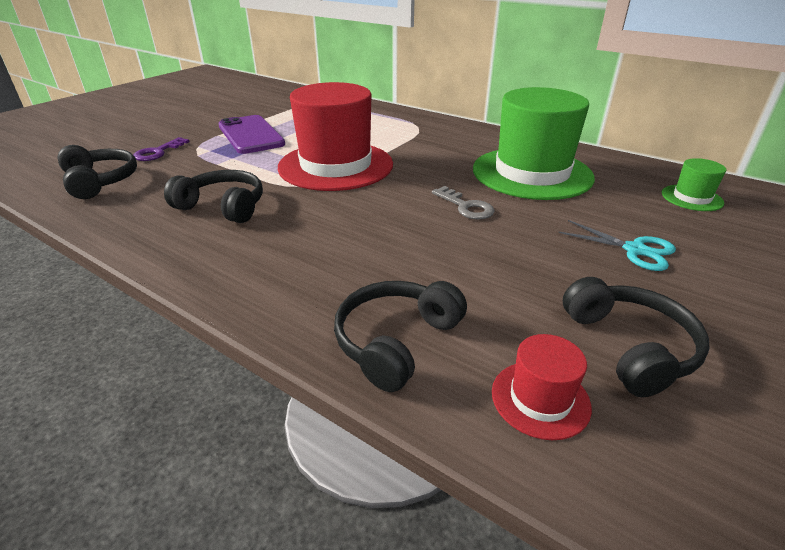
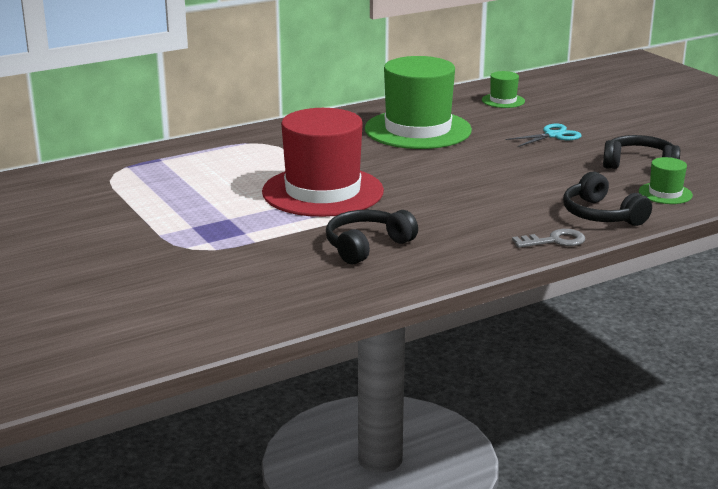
camera: 65 degrees left, 10 degrees down
black headphones [57,145,137,199] -> none
purple key [133,137,189,161] -> none
purple phone [218,115,285,154] -> none
grey key [432,186,495,220] -> grey key moved to [512,229,585,248]
red hat [492,334,592,440] -> green hat [639,157,693,204]

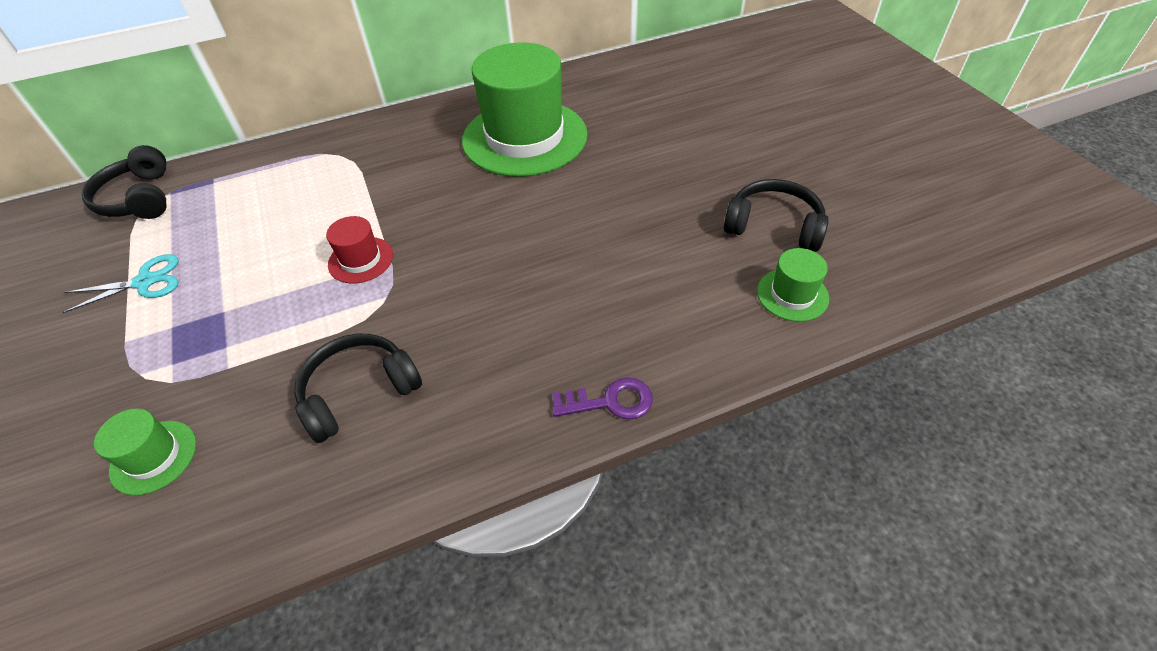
camera: 10 degrees right, 25 degrees up
red hat [262,108,384,217] -> red hat [326,216,393,284], size x0.43
green hat [482,71,525,108] -> green hat moved to [94,408,196,495]
turquoise scissors [506,124,582,147] -> turquoise scissors moved to [63,254,178,313]
grey key [512,229,585,248] -> purple key [552,377,653,420]
black headphones [563,172,652,226] -> black headphones moved to [82,145,167,219]

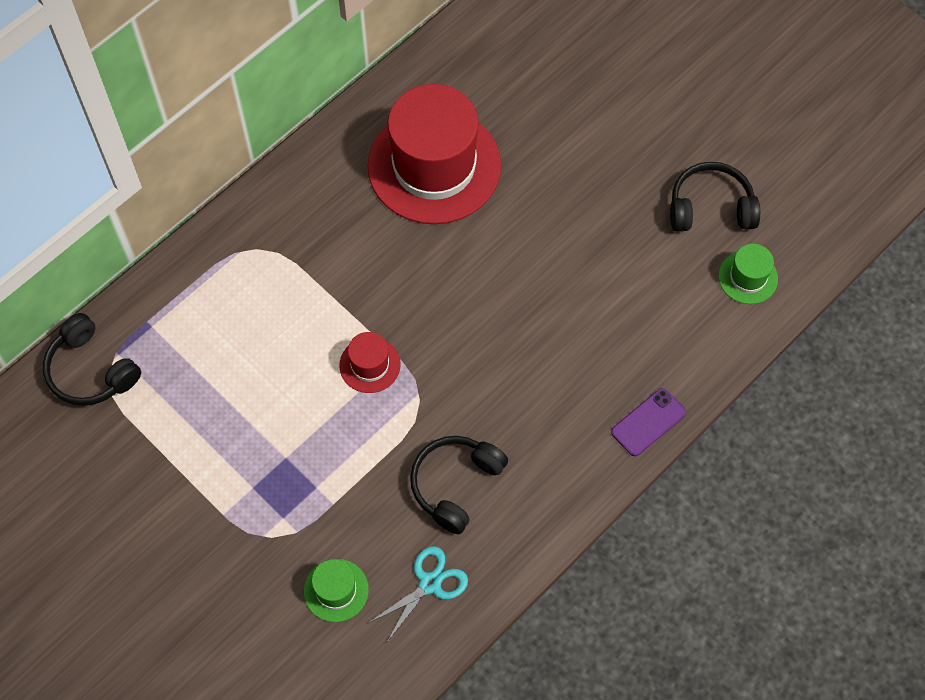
camera: 25 degrees left, 15 degrees up
turquoise scissors [63,254,178,313] -> turquoise scissors moved to [369,546,468,642]
green hat [462,42,588,177] -> red hat [368,84,501,224]
purple key [552,377,653,420] -> purple phone [611,388,686,456]

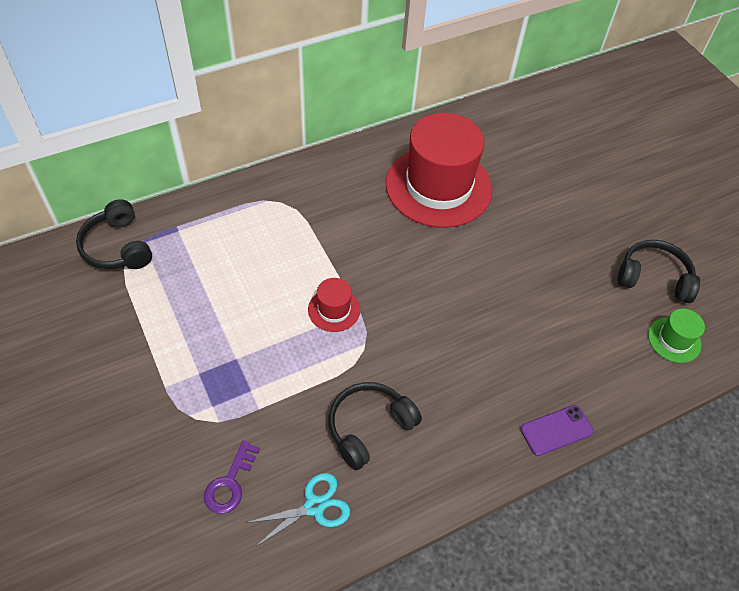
camera: 15 degrees right, 10 degrees down
green hat [304,559,369,622] -> purple key [204,440,260,514]

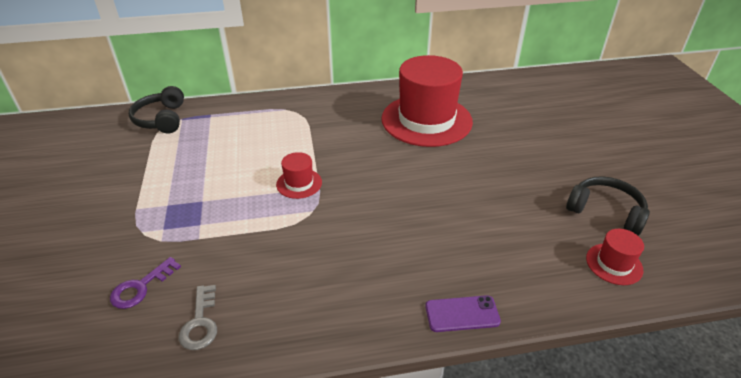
camera: 20 degrees right, 15 degrees down
turquoise scissors [246,473,350,547] -> grey key [178,285,217,350]
black headphones [329,382,422,470] -> none
green hat [648,309,705,363] -> red hat [586,229,644,285]

